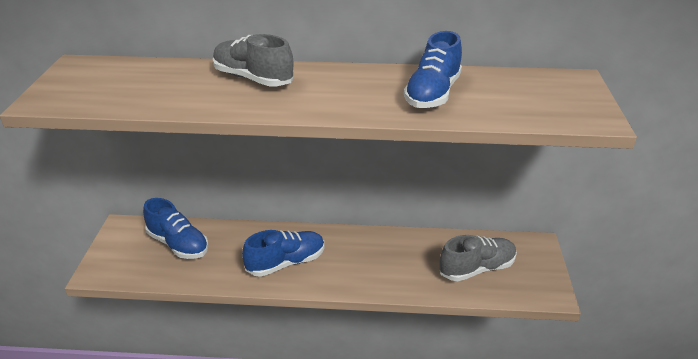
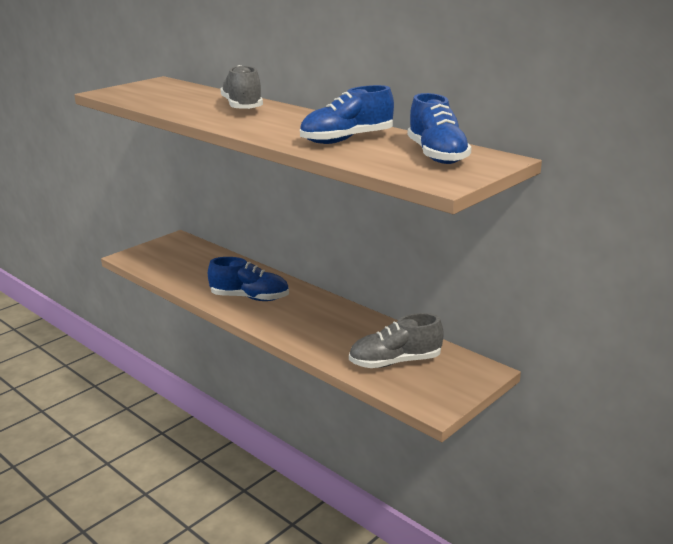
camera: 40 degrees right, 10 degrees down
blue shoe [143,198,209,259] -> blue shoe moved to [408,93,472,164]
grey shoe [439,235,517,281] -> grey shoe turned 150 degrees clockwise [349,313,444,368]

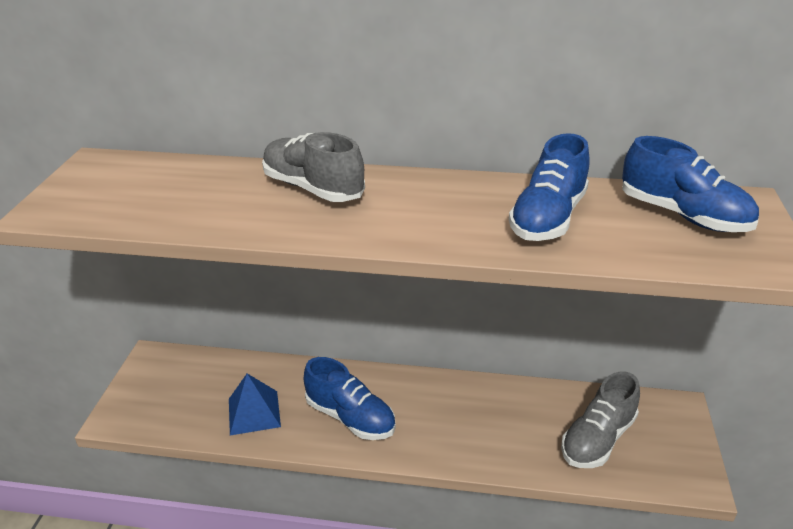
camera: 35 degrees left, 10 degrees up
blue shoe [208,257,289,301] -> blue shoe turned 60 degrees clockwise [304,357,396,440]
none -> blue pyramid [229,374,281,436]

